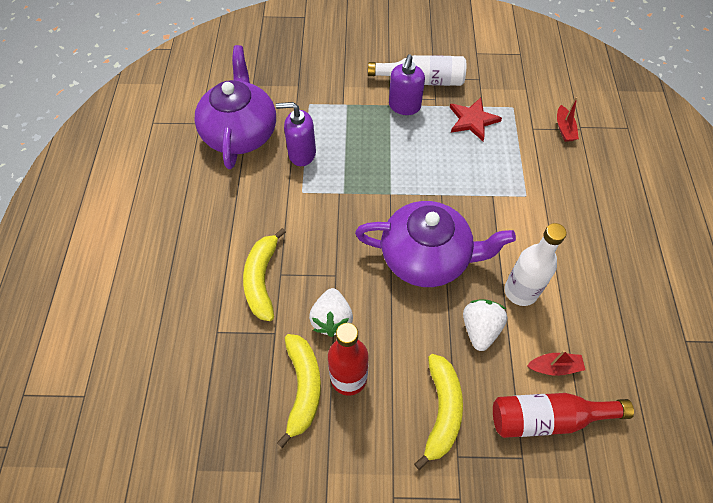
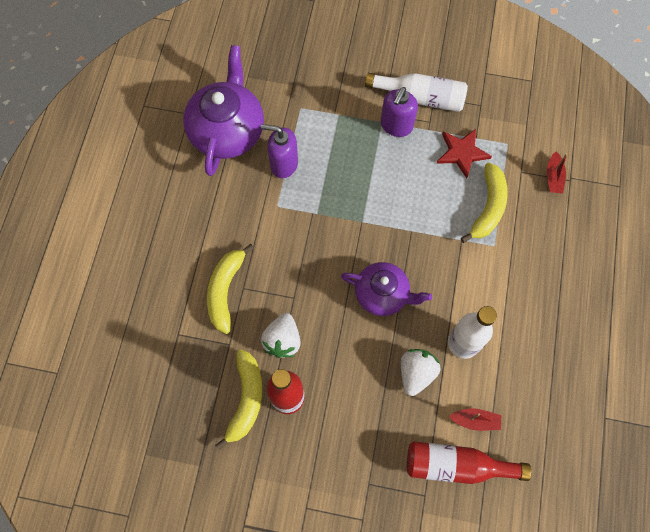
camera: 10 degrees right, 10 degrees up
purple teapot [355,201,516,287] -> purple teapot [341,262,432,316], size x0.64
yellow banana [414,354,463,470] -> yellow banana moved to [461,163,508,243]

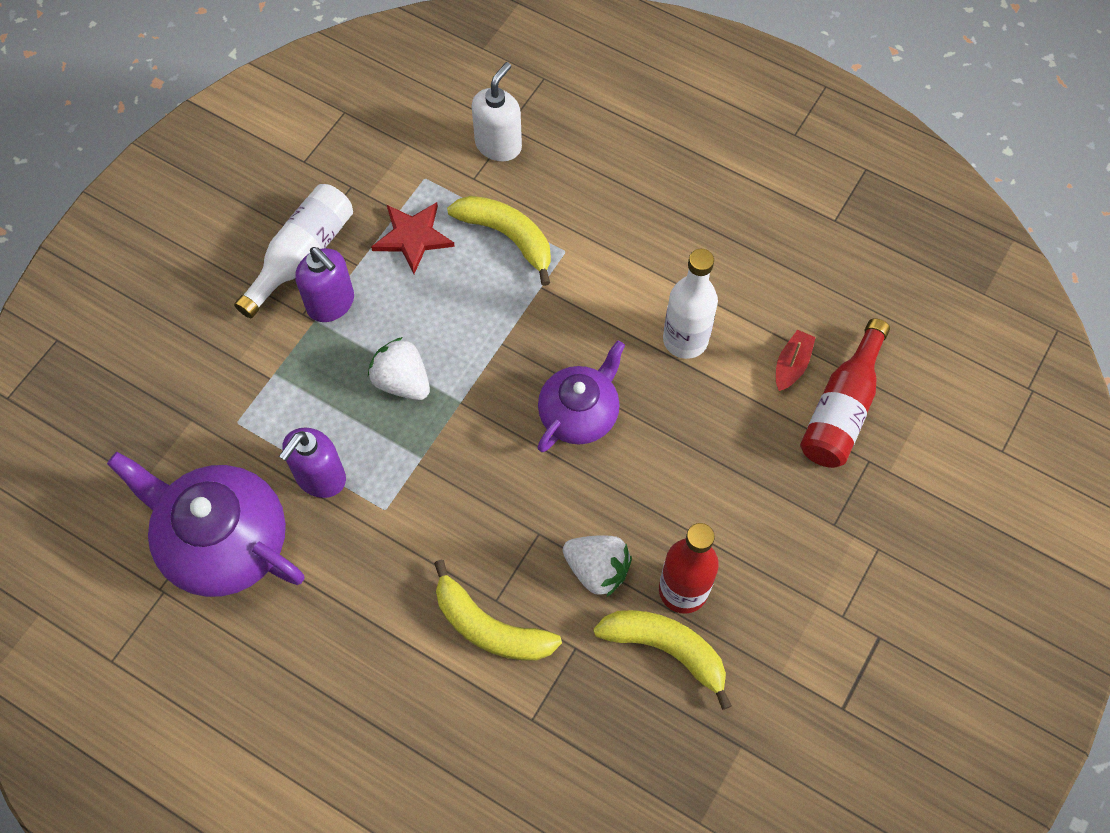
camera: 70 degrees left, 5 degrees down
white strawberry [401,349,440,396] -> white strawberry moved to [368,337,430,400]
red boat [547,151,568,193] -> white soap dispenser [472,62,522,161]

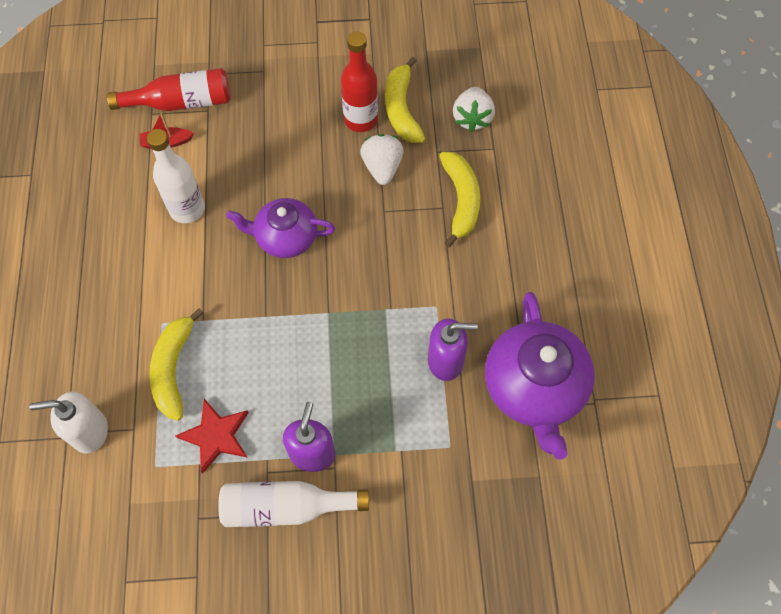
camera: 125 degrees left, 0 degrees up
white strawberry [368,337,430,400] -> white strawberry moved to [453,87,495,132]

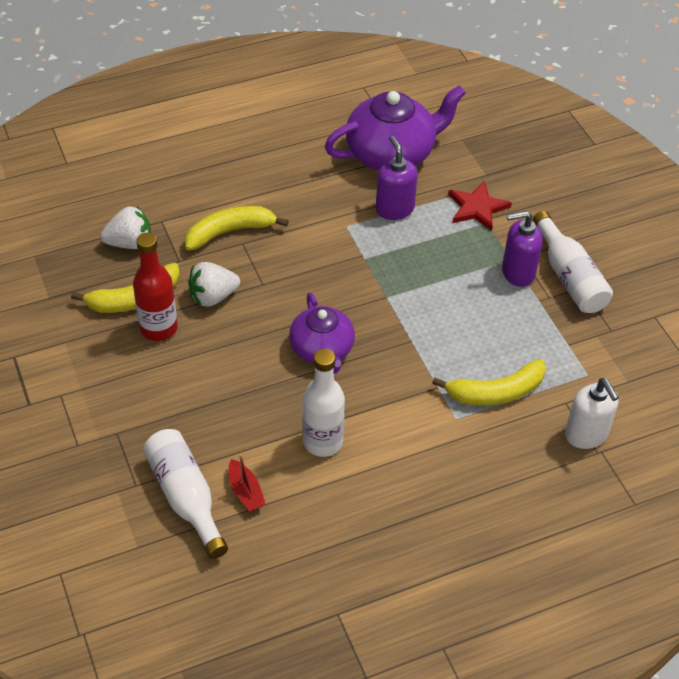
camera: 110 degrees left, 15 degrees down
red bottle [107,68,231,111] -> white bottle [143,429,228,559]
red star [176,399,249,474] -> red star moved to [448,181,512,231]

